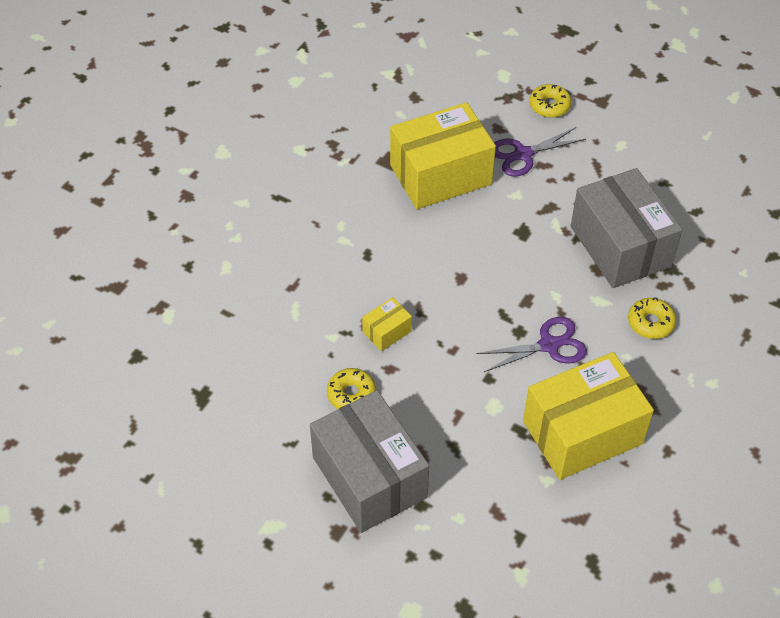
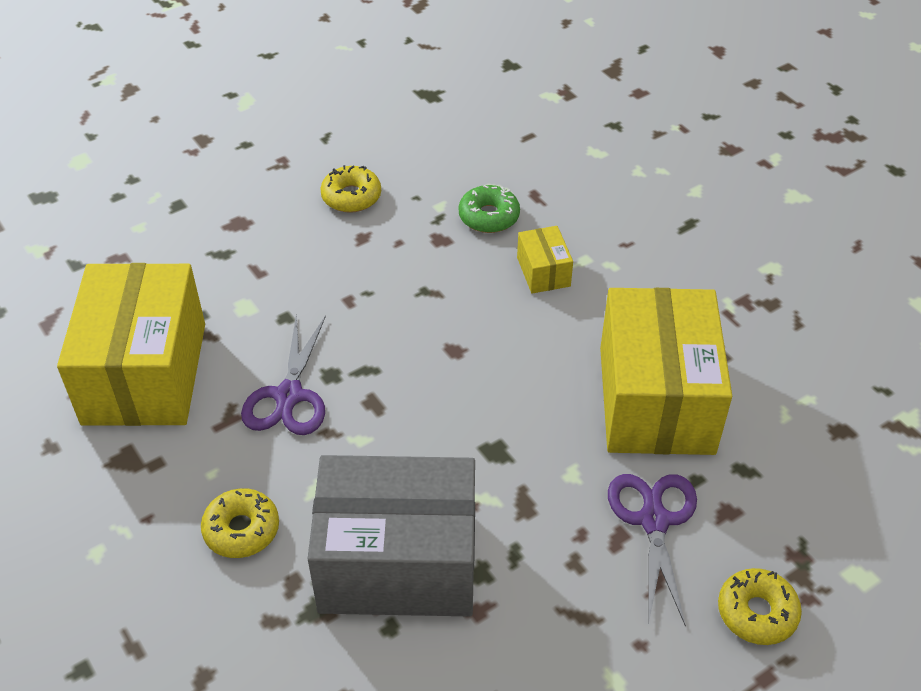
camera: 115 degrees right, 5 degrees down
grey box [310,390,429,533] -> none
yellow box [362,297,412,351] -> yellow box moved to [517,226,573,294]
none -> green donut [459,185,520,233]

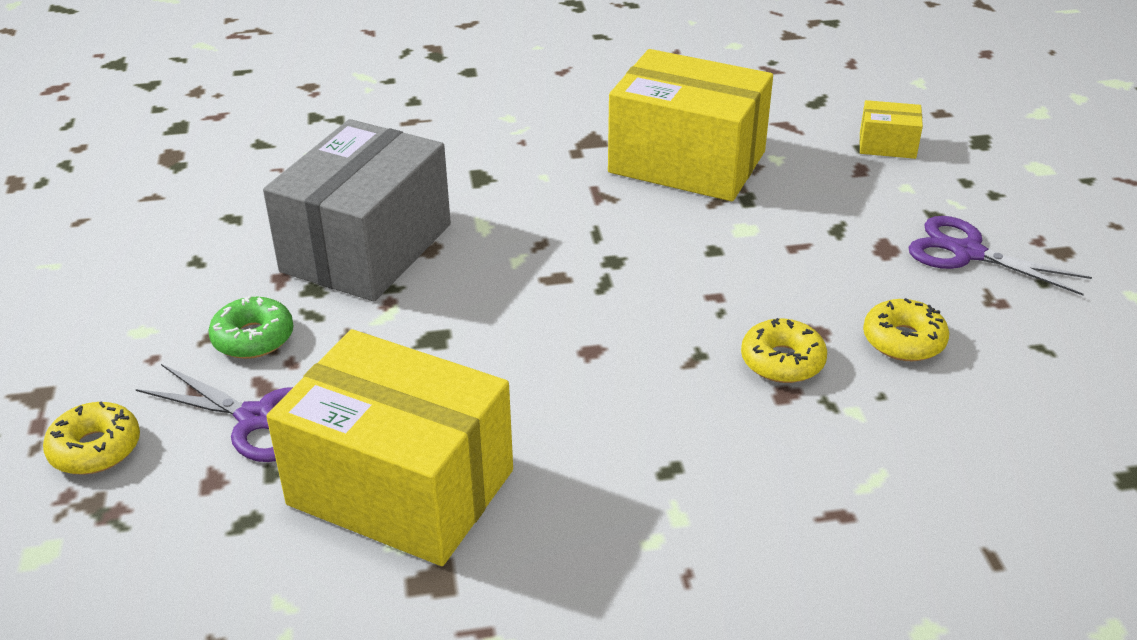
camera: 115 degrees right, 10 degrees down
yellow donut [201,488,279,558] -> yellow donut moved to [741,318,827,383]
purple scissors [241,315,326,435] -> purple scissors moved to [908,216,1092,295]
green donut [459,185,520,233] -> green donut moved to [208,296,294,359]
yellow box [517,226,573,294] -> yellow box moved to [859,100,923,159]

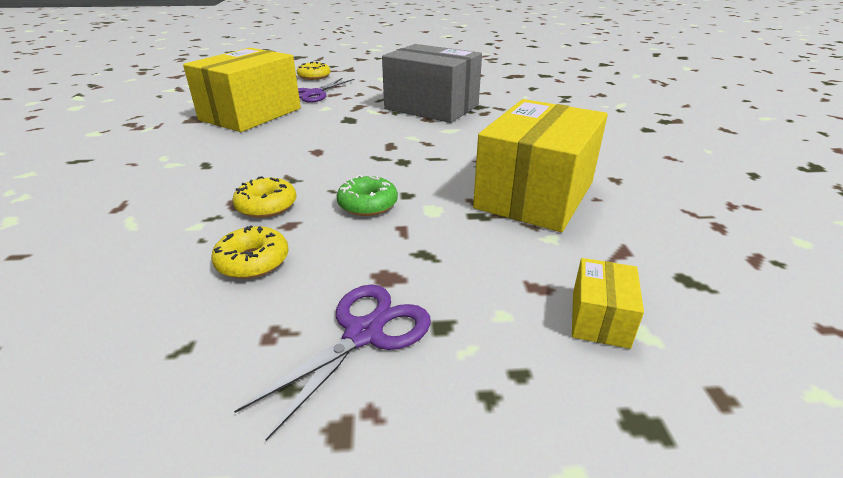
camera: 95 degrees right, 5 degrees down
green donut [208,296,294,359] -> green donut moved to [337,175,398,216]

